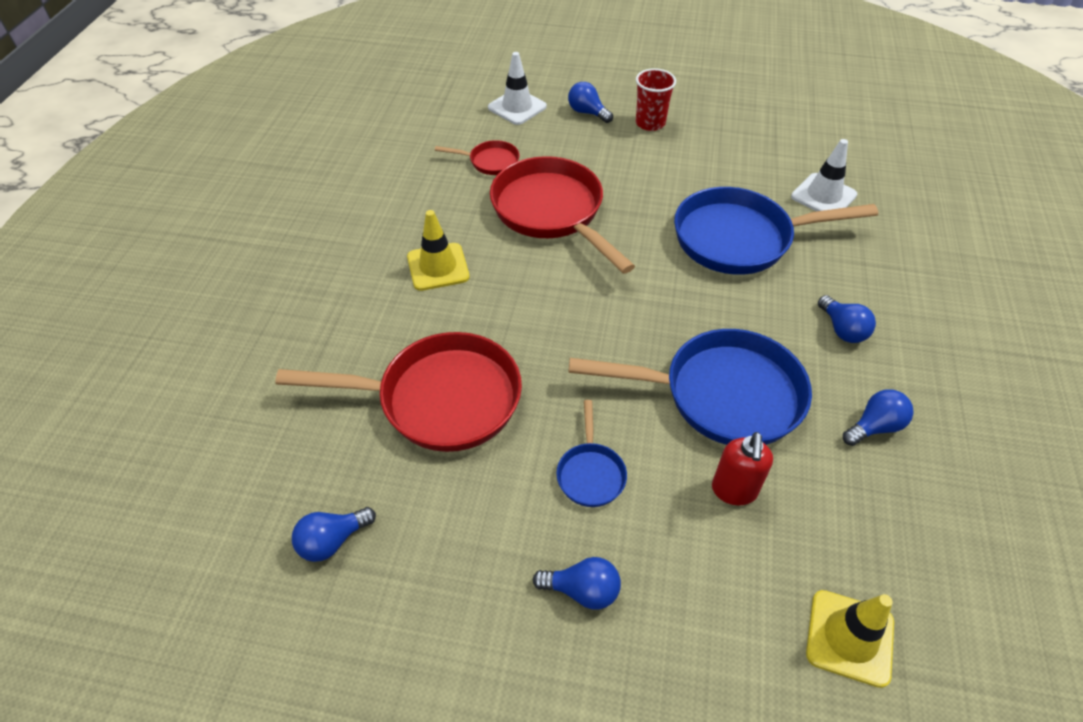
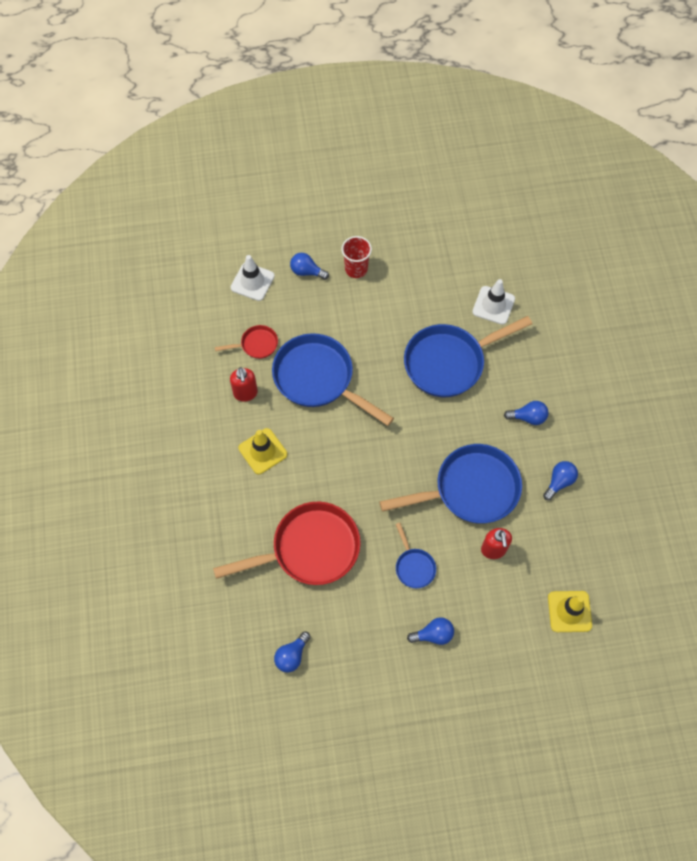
camera: 20 degrees left, 15 degrees up
red pan [490,156,635,274] -> blue pan [272,333,394,426]
blue light bulb [818,295,876,343] -> blue light bulb turned 45 degrees counterclockwise [504,401,548,425]
none -> red soap dispenser [230,367,258,402]

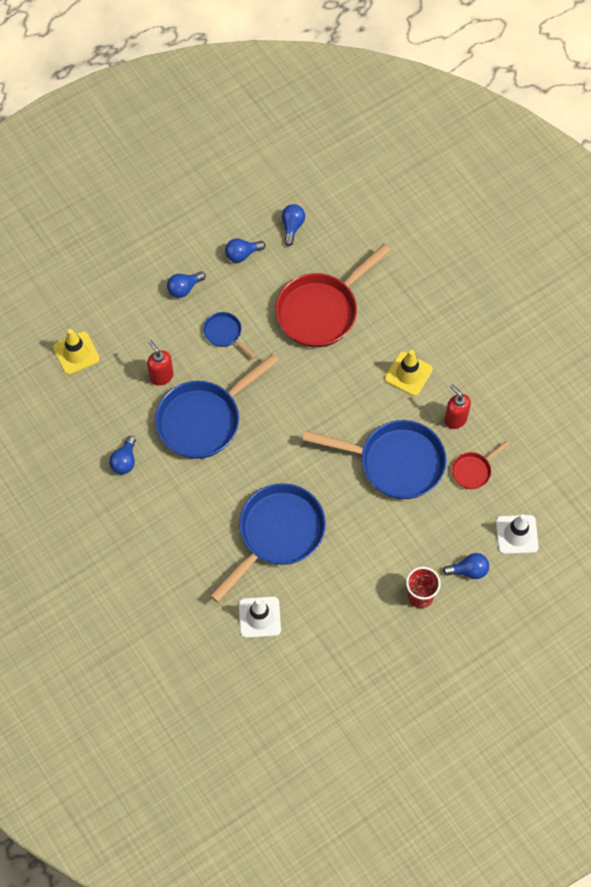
camera: 155 degrees right, 0 degrees up
blue light bulb [504,401,548,425] -> blue light bulb moved to [225,239,265,263]

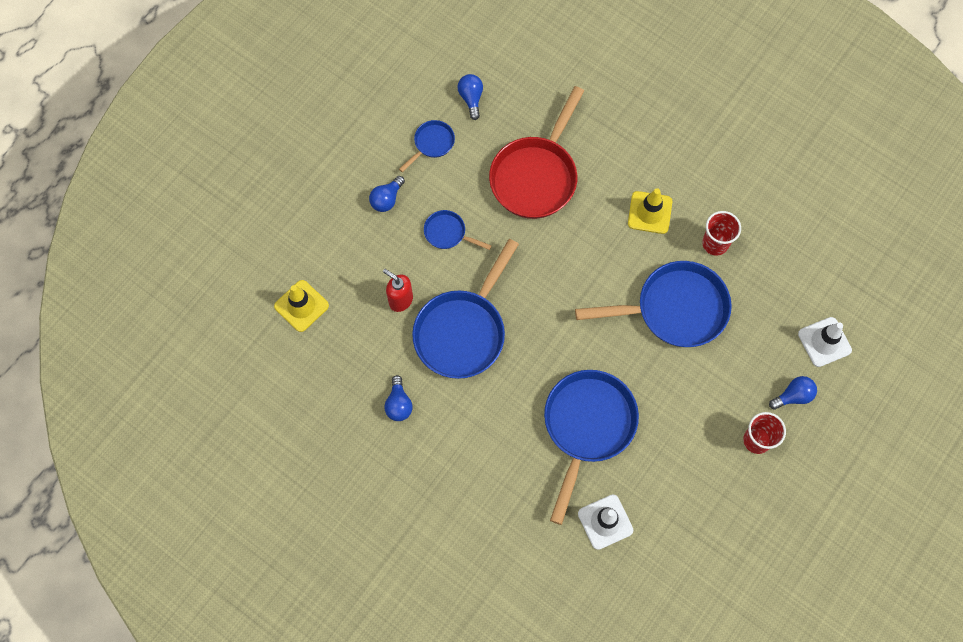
camera: 20 degrees left, 5 degrees up
blue light bulb [225,239,265,263] -> blue pan [399,120,455,172]
red soap dispenser [444,384,471,429] -> red cup [702,211,741,256]
red pan [452,440,510,489] -> none

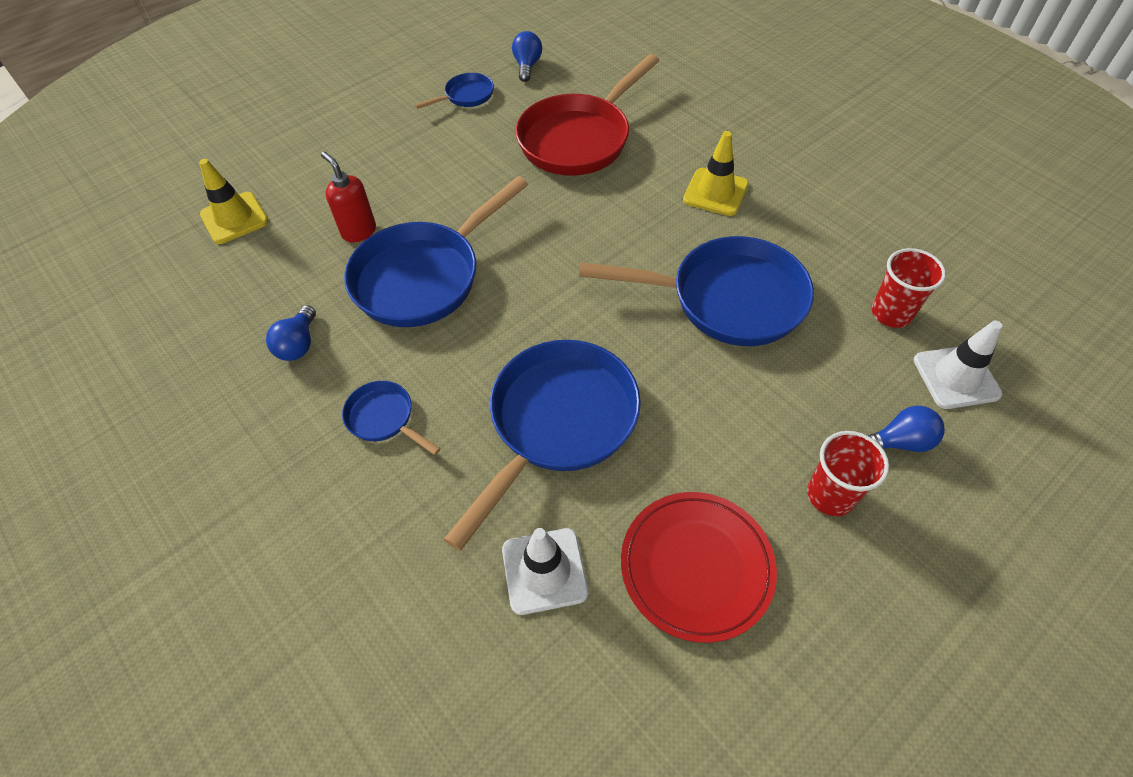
camera: 15 degrees right, 15 degrees down
blue light bulb [369,176,405,212] -> none
blue pan [424,210,492,250] -> blue pan moved to [342,381,441,455]
red cup [702,211,741,256] -> red cup moved to [871,248,946,328]
none -> red plate [621,492,777,643]

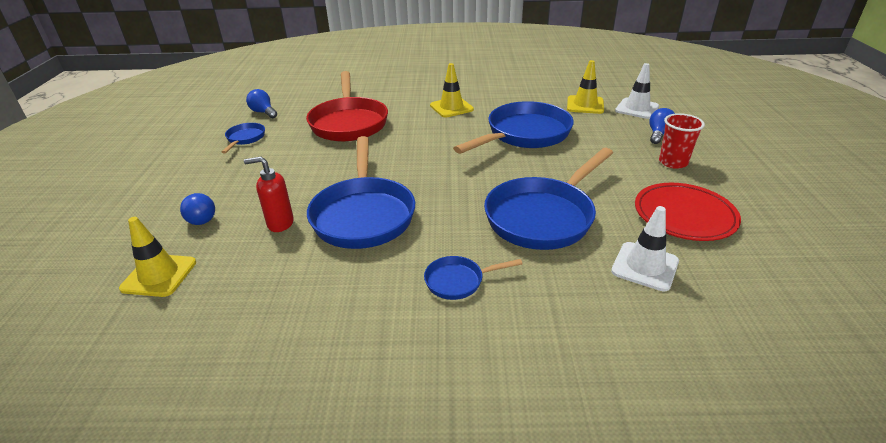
camera: 50 degrees left, 20 degrees down
blue light bulb [266,305,316,361] -> blue light bulb moved to [180,193,215,225]
blue pan [444,340,641,551] -> blue pan turned 120 degrees counterclockwise [484,148,613,250]
red cup [871,248,946,328] -> yellow traffic cone [567,60,604,114]

